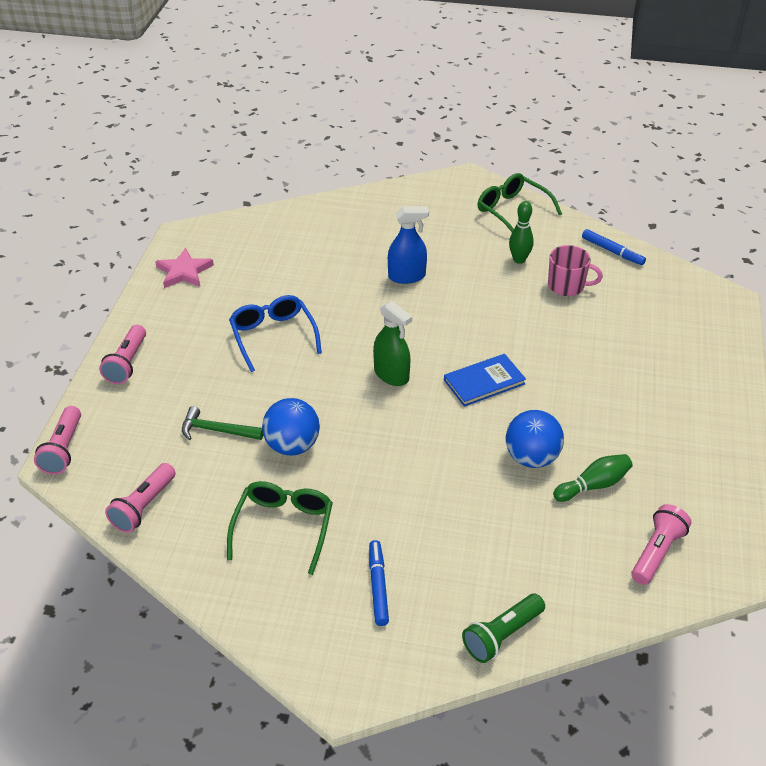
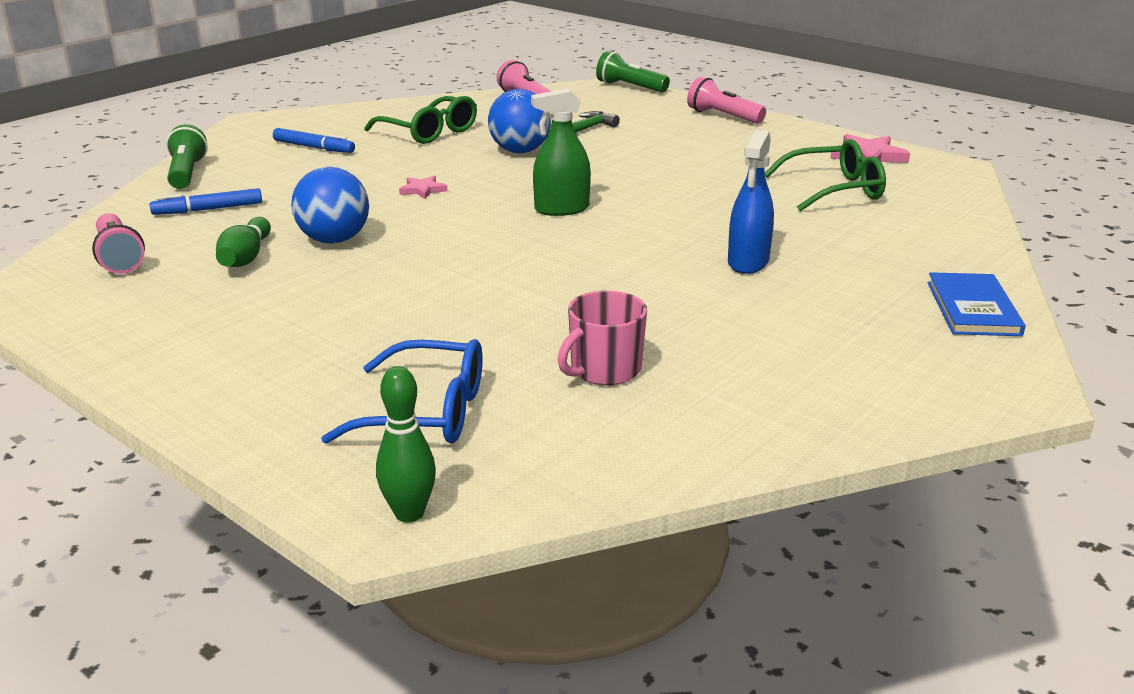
camera: 120 degrees right, 15 degrees down
pink flashlight [34,406,81,475] -> green flashlight [596,51,670,93]
blue glasses [229,295,322,372] -> blue glasses moved to [321,339,482,444]
blue book [444,354,526,407] -> blue book moved to [927,272,1026,336]
green glasses [477,173,562,232] -> green glasses moved to [765,139,886,211]
green bowling pin [509,201,534,264] -> green bowling pin moved to [376,366,436,523]
blue marker [582,229,646,265] -> blue marker moved to [150,188,262,215]
none -> pink star [399,176,448,199]

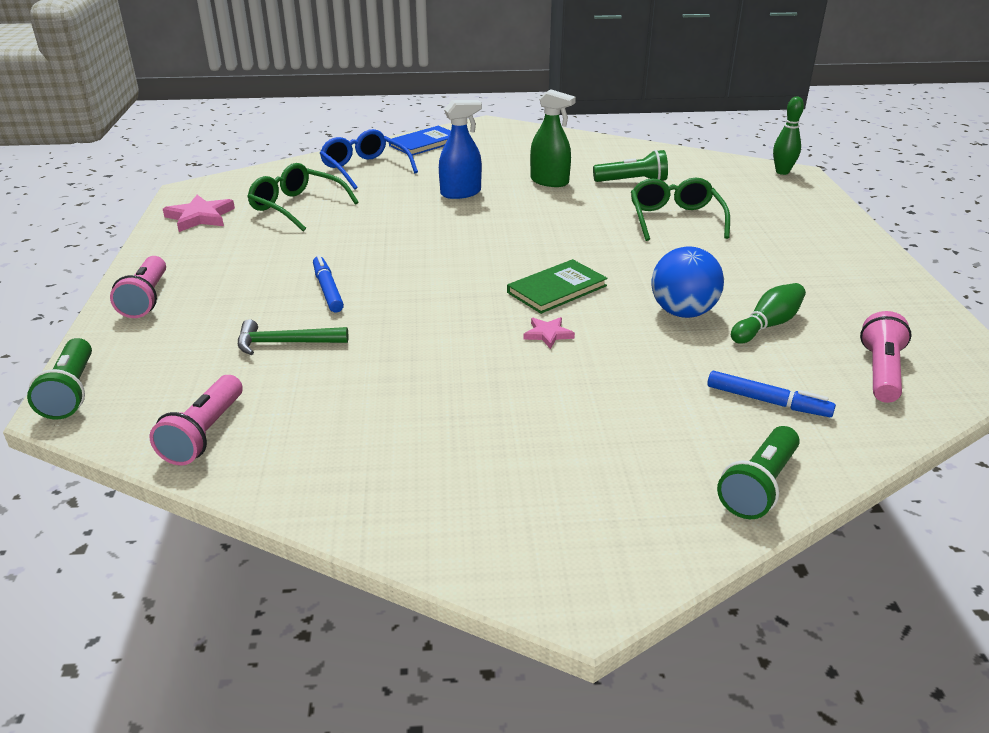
camera: 135 degrees left, 5 degrees up
blue marker [273,128,355,153] -> blue marker moved to [313,255,344,313]
blue glasses [321,339,482,444] -> blue glasses moved to [320,129,418,190]
green glasses [364,96,477,144] -> green glasses moved to [631,177,730,241]
blue ball [488,89,551,153] -> none
green spray bottle [531,88,591,216] -> green spray bottle moved to [530,89,576,187]
pink mug [557,291,647,385] -> green flashlight [593,150,668,182]
none -> green book [507,259,608,314]

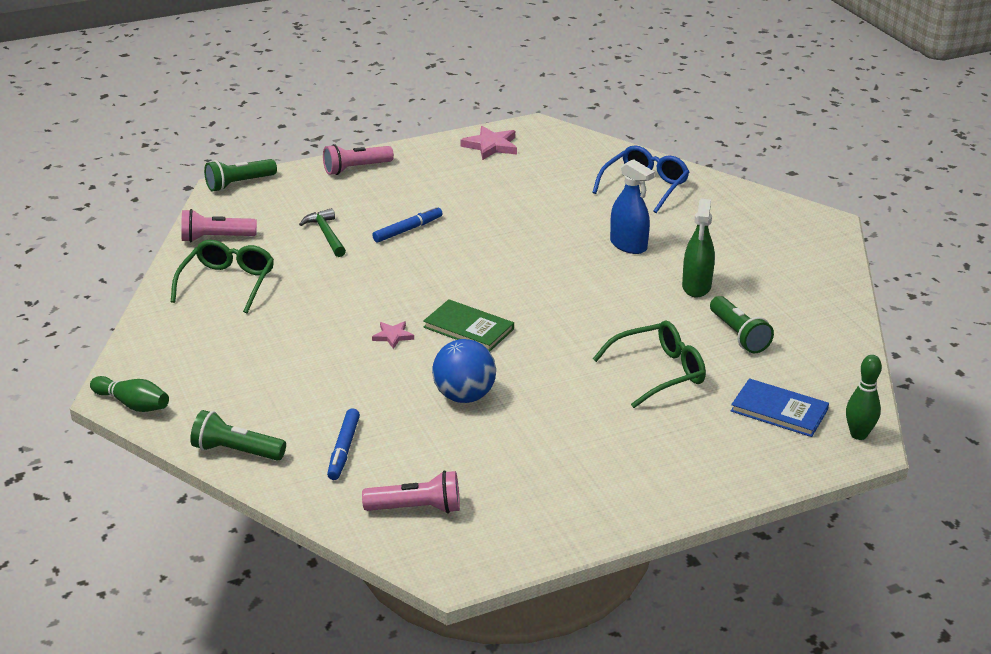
camera: 70 degrees right, 0 degrees up
green glasses [247,163,359,231] -> green glasses moved to [171,240,274,313]
blue book [389,126,451,156] -> blue book moved to [731,378,829,437]
green bowling pin [731,283,806,344] -> green bowling pin moved to [90,376,169,412]

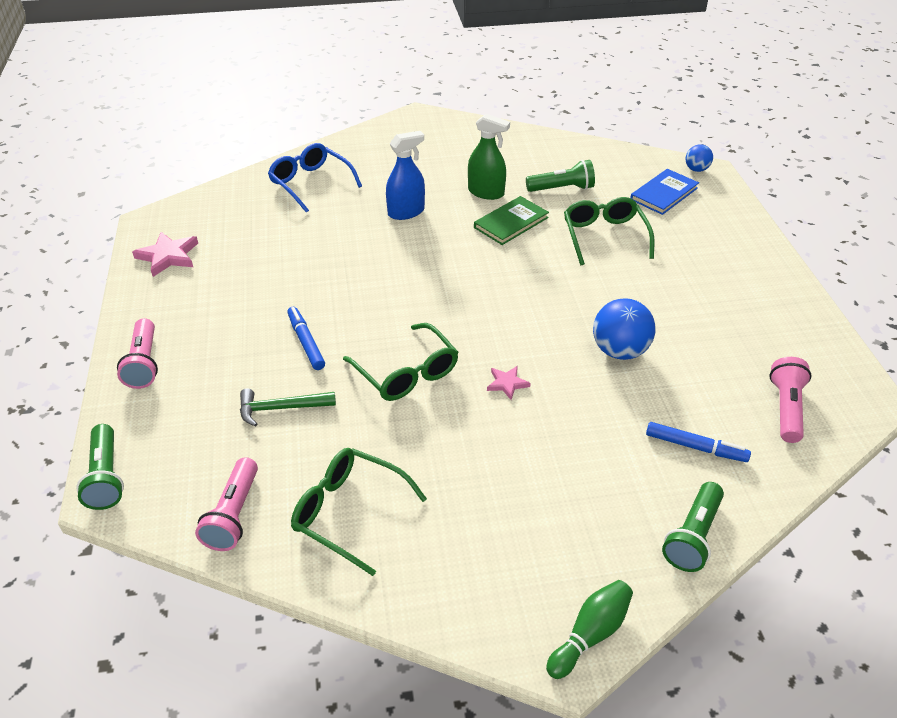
camera: 75 degrees left, 10 degrees up
green book [423,299,514,351] -> green book moved to [474,196,549,245]
green bowling pin [846,355,882,440] -> blue ball [685,144,713,172]
none -> green glasses [343,323,458,401]

